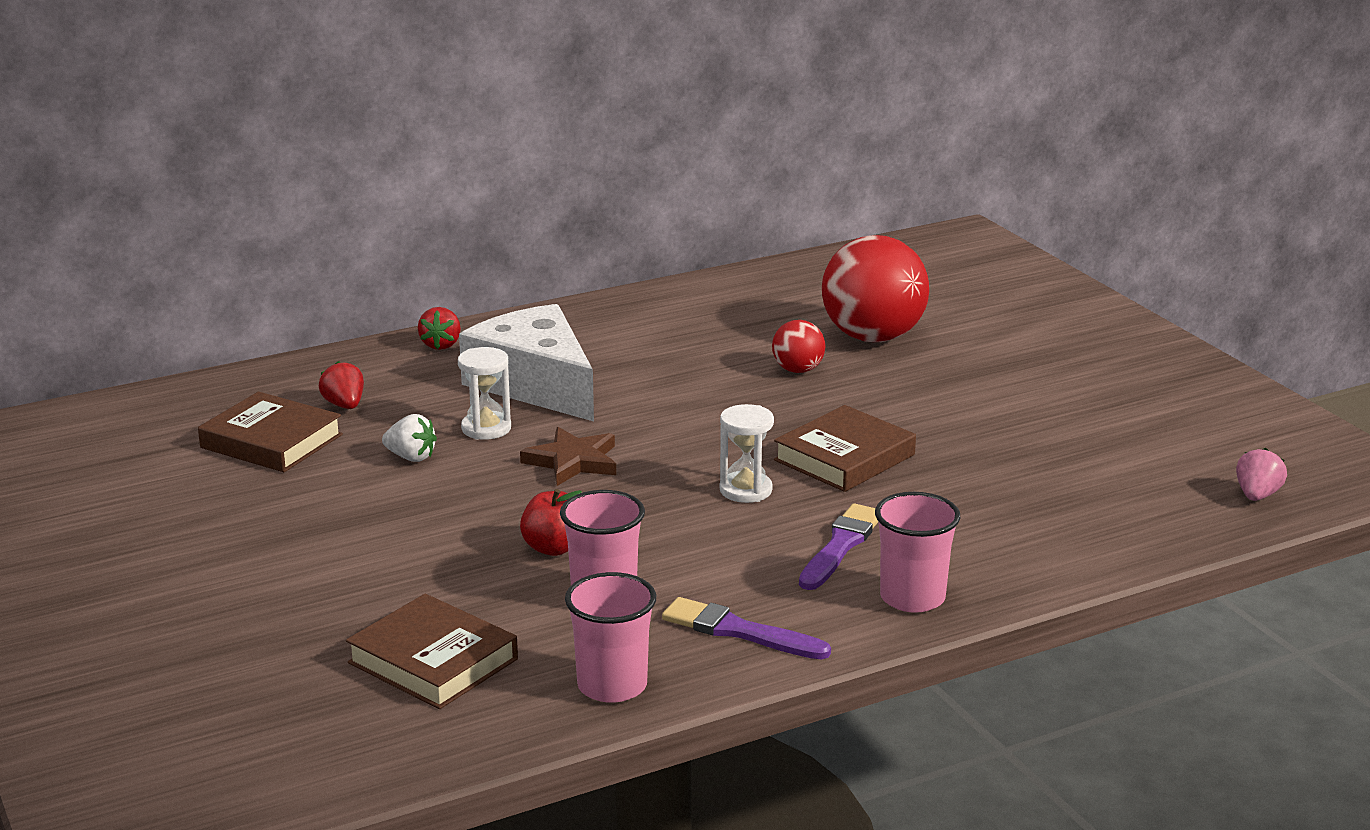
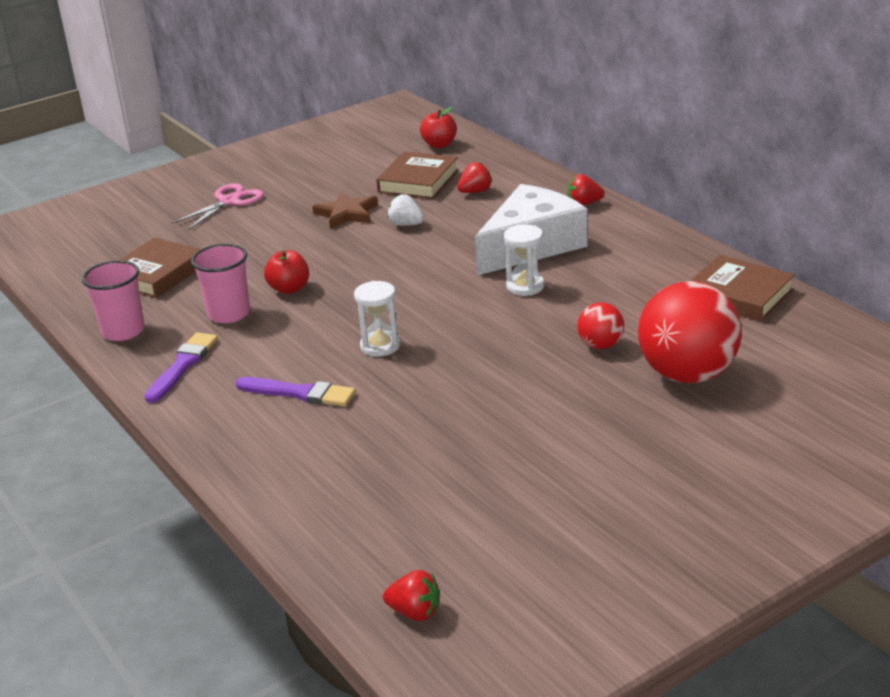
camera: 85 degrees right, 5 degrees up
white strawberry [382,414,437,462] -> white strawberry turned 105 degrees clockwise [387,194,424,226]
white hourglass [458,347,511,440] -> white hourglass moved to [504,225,544,296]
brown star [520,427,616,486] -> brown star moved to [312,192,378,229]
brown book [774,405,916,492] -> brown book moved to [690,255,795,322]
pink cup [875,492,960,613] -> none
pink strawberry [1236,448,1287,501] -> red strawberry [383,570,440,621]
none -> pink scissors [172,183,264,230]
none -> red apple [420,107,457,148]

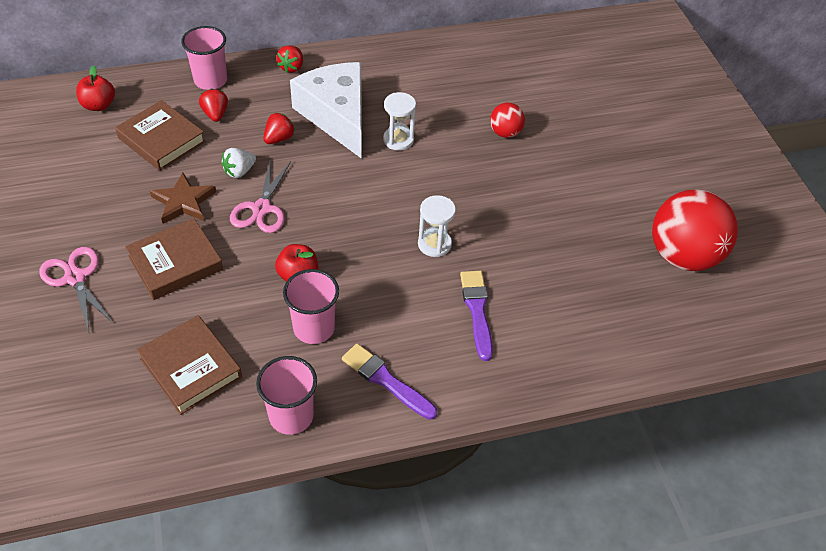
camera: 75 degrees left, 20 degrees up
purple brush [235,377,355,406] -> purple brush turned 45 degrees counterclockwise [460,271,493,361]
red strawberry [383,570,440,621] -> red strawberry moved to [263,113,295,144]
red ball [638,281,742,383] -> red ball moved to [652,189,738,271]
brown book [690,255,795,322] -> brown book moved to [125,218,223,300]
none -> pink cup [181,26,227,90]
none -> pink scissors [230,161,291,233]

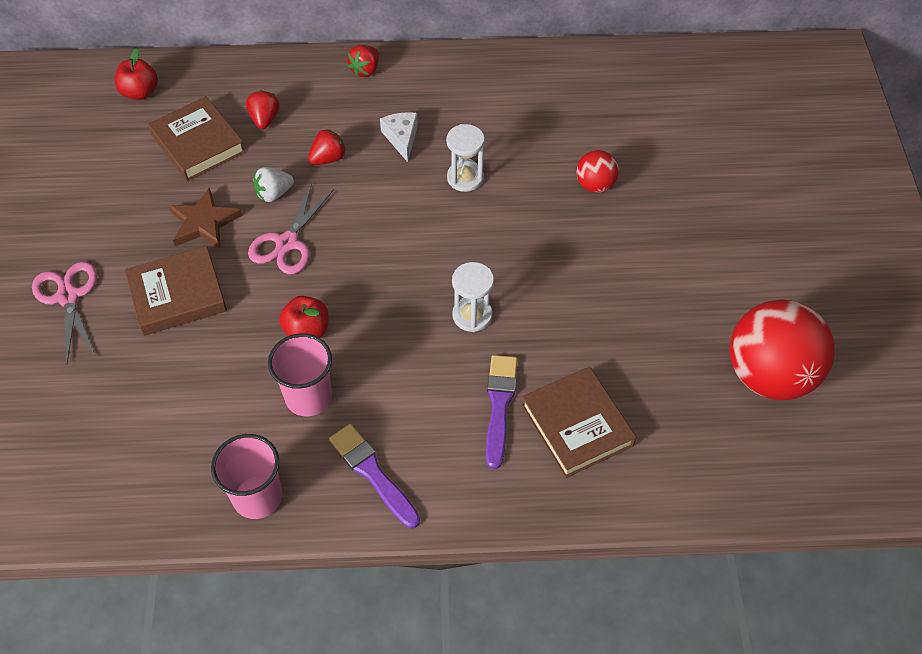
camera: 15 degrees right, 5 degrees up
brown book [137,315,242,415] -> brown book moved to [521,366,636,478]
pink cup [181,26,227,90] -> none
white cheese [290,62,362,159] -> white cheese [380,112,418,162], size x0.43

